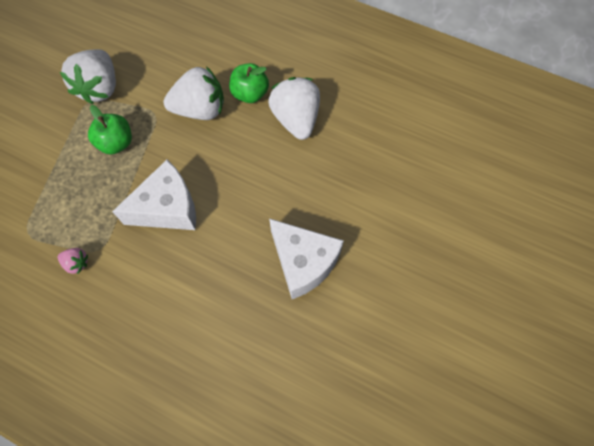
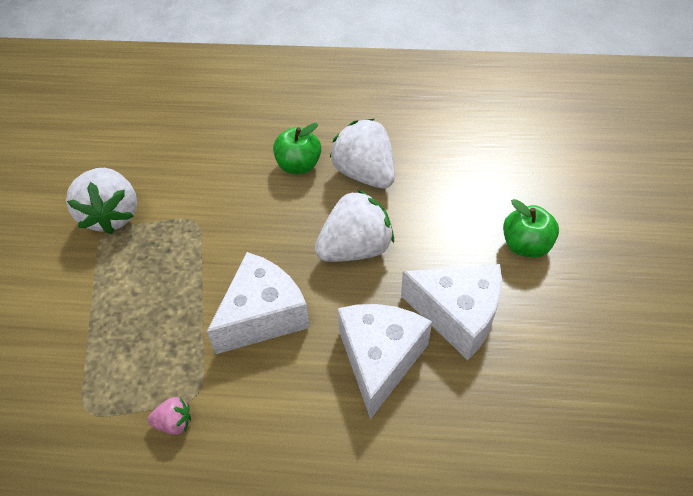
camera: 20 degrees left, 15 degrees down
green apple [88,105,132,155] -> green apple moved to [503,199,559,258]
white strawberry [163,66,224,120] -> white strawberry moved to [315,190,394,262]
none -> white cheese [338,304,432,419]

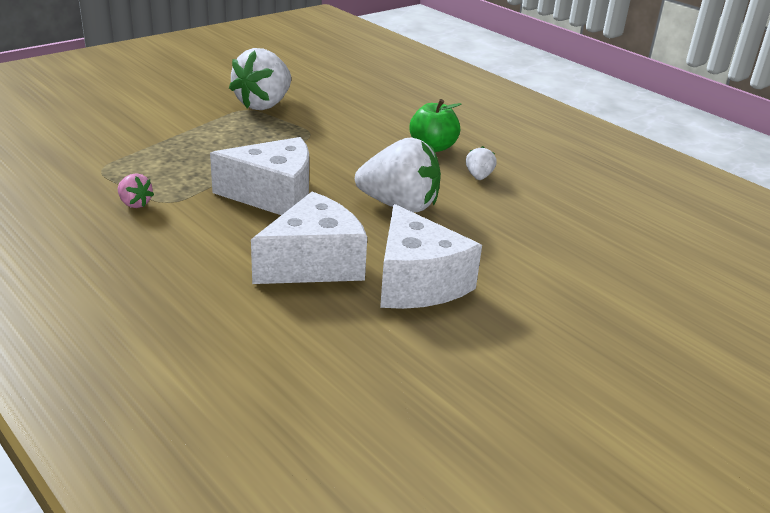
camera: 40 degrees right, 20 degrees down
white strawberry [330,119,395,189] -> white strawberry [466,146,497,180], size x0.45
green apple [503,199,559,258] -> none

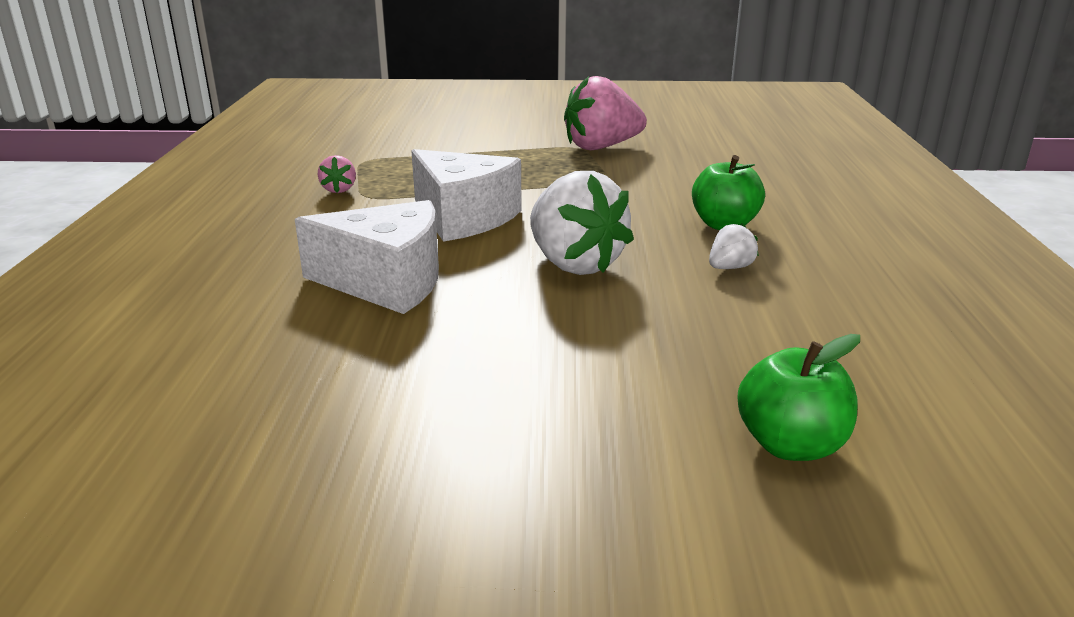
camera: 45 degrees right, 5 degrees down
white strawberry [229,48,291,110] -> pink strawberry [564,76,647,150]
white cheese [380,204,482,309] -> none
none -> green apple [738,334,860,461]

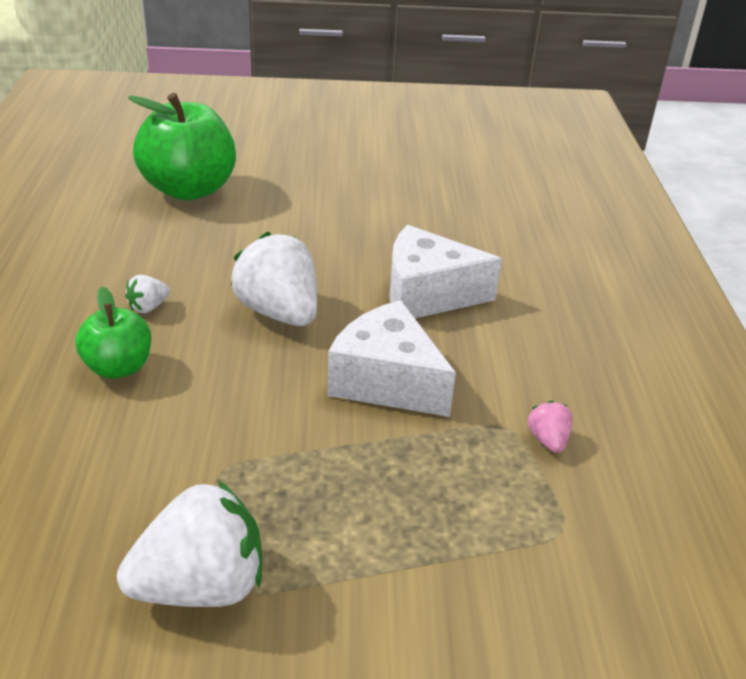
camera: 175 degrees right, 10 degrees up
pink strawberry [564,76,647,150] -> white strawberry [117,480,262,607]
green apple [738,334,860,461] -> green apple [128,93,236,200], size x1.79

